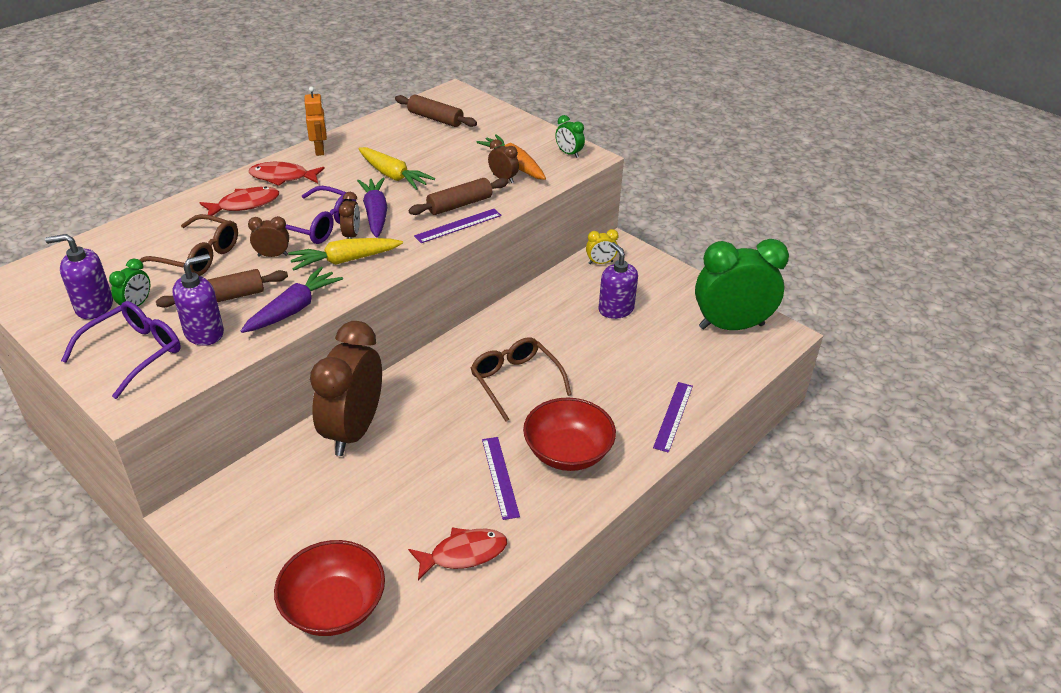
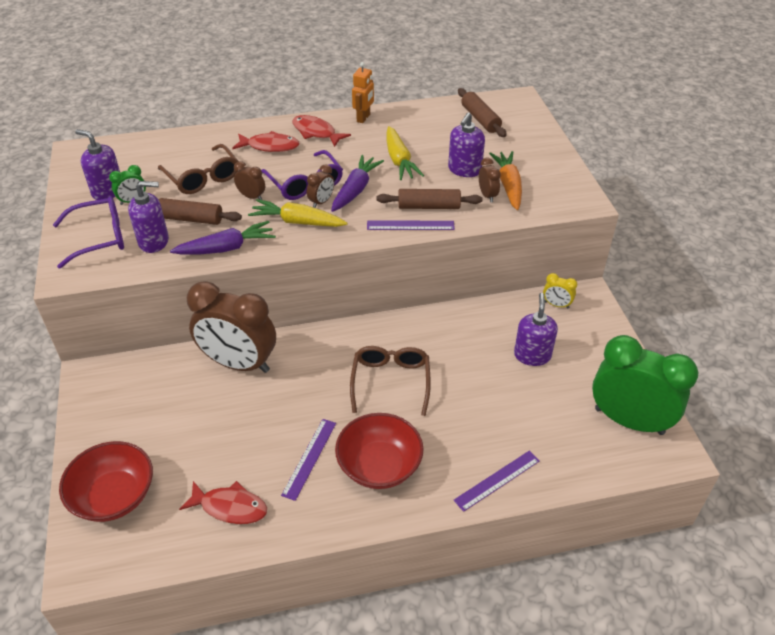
camera: 35 degrees right, 5 degrees up
brown clock [310,321,382,456] -> brown clock turned 120 degrees counterclockwise [187,281,276,373]
green clock [555,115,585,158] -> none
none -> purple soap dispenser [448,112,485,177]

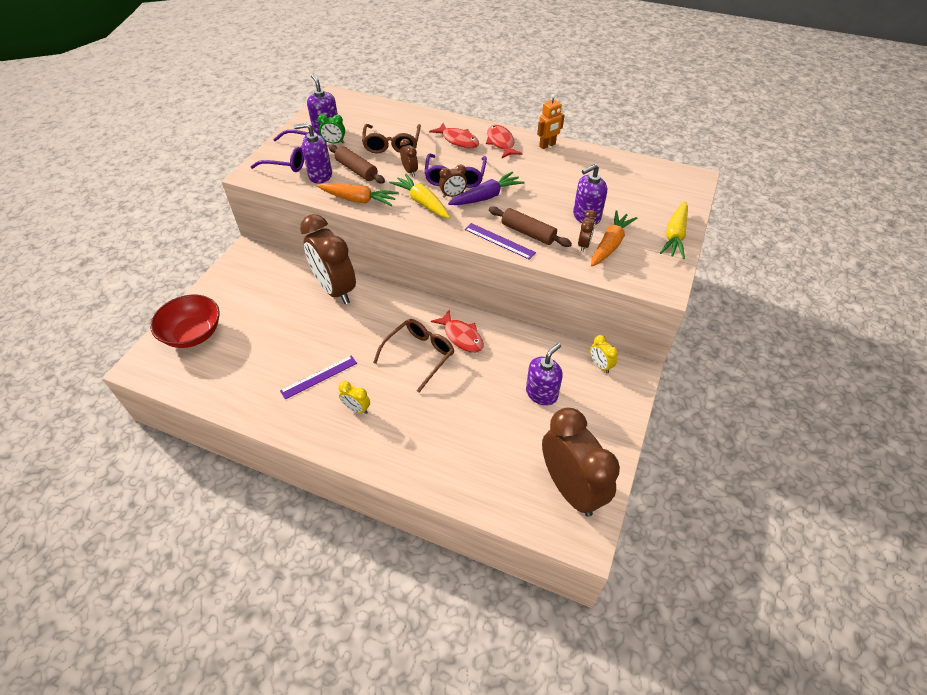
camera: 35 degrees right, 5 degrees up
purple soap dispenser [128,181,169,253] -> purple soap dispenser turned 150 degrees clockwise [294,123,332,184]
purple carrot [170,221,276,255] -> orange carrot [317,183,398,206]
red fish [179,481,267,524] -> red fish moved to [431,310,484,353]
red bowl [335,413,423,489] -> yellow clock [338,381,370,414]
yellow carrot [387,126,424,180] -> yellow carrot moved to [660,201,688,259]
purple ruler [454,451,540,512] -> none
brown rolling pin [458,88,507,137] -> none
green clock [592,335,698,435] -> brown clock [542,408,620,517]

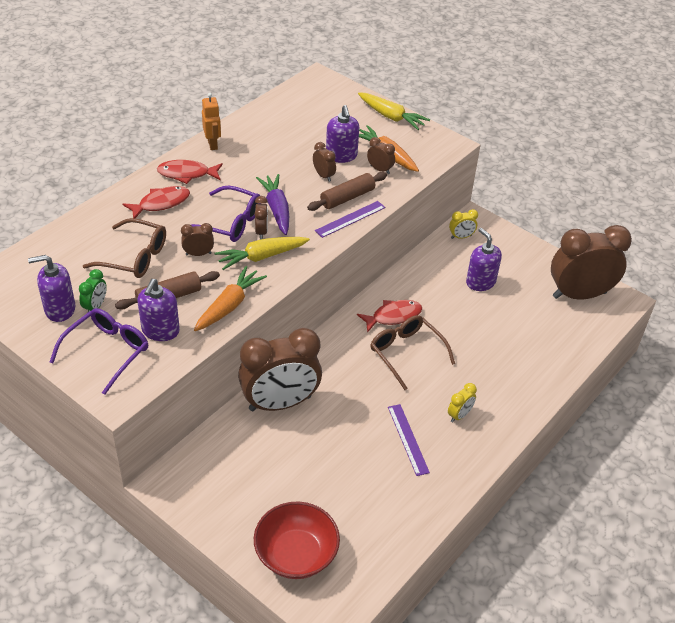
camera: 75 degrees left, 5 degrees down
none -> brown clock [313,142,336,182]

